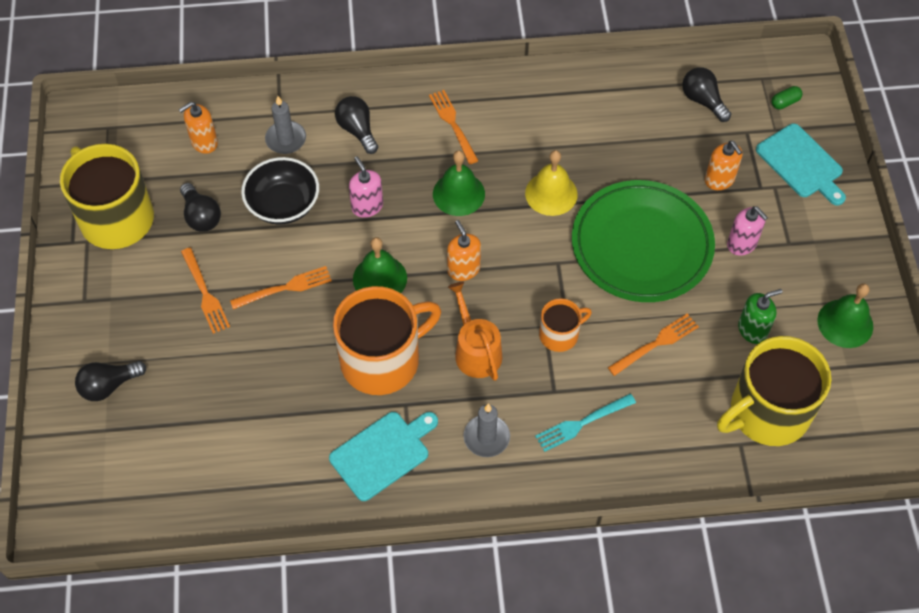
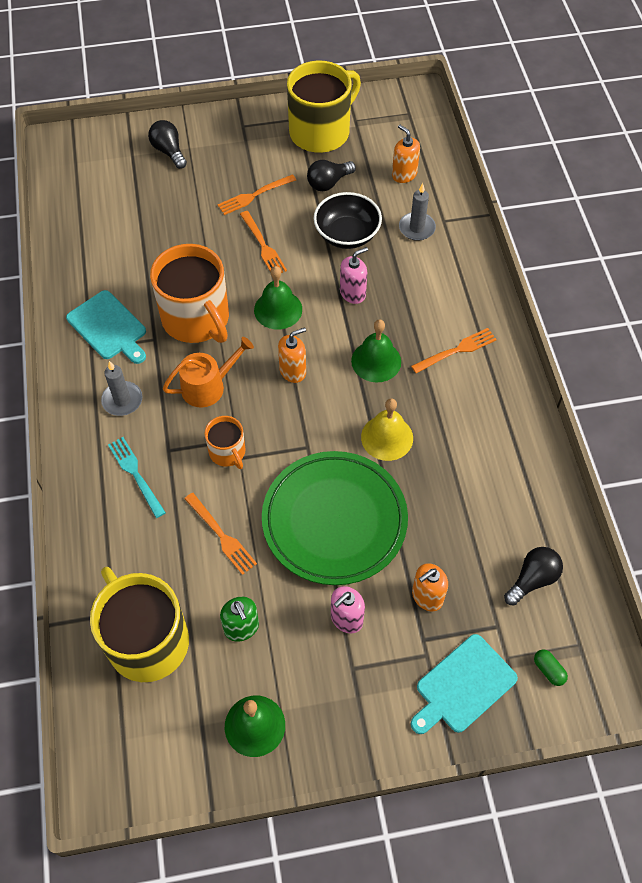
camera: 85 degrees right, 0 degrees up
black light bulb [335,96,378,154] -> none

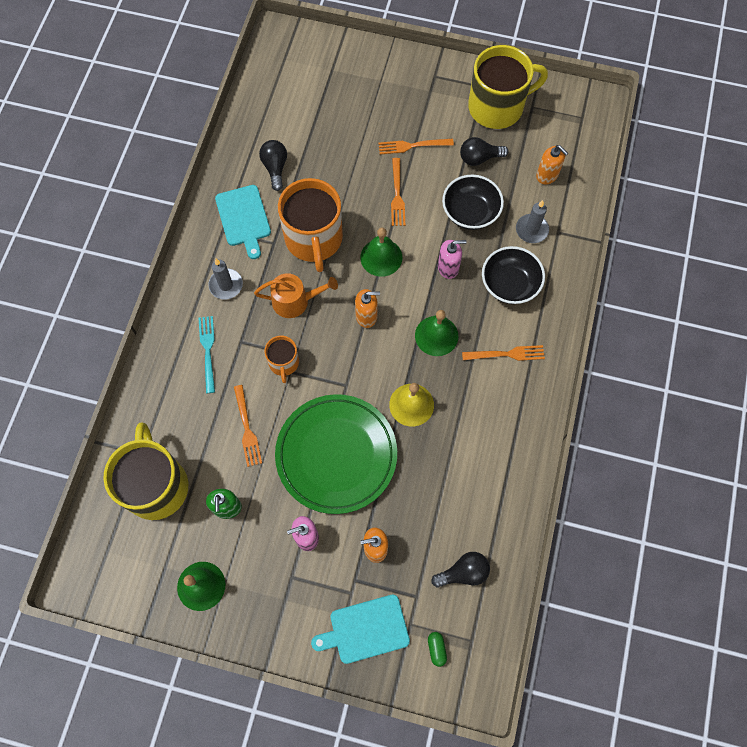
camera: 25 degrees right, 10 degrees up
black light bulb [148,120,187,169] -> black light bulb moved to [259,140,287,191]
orange soap dispenser [392,125,420,183] -> orange soap dispenser turned 150 degrees clockwise [536,145,568,184]
none -> black bowl [482,246,545,304]

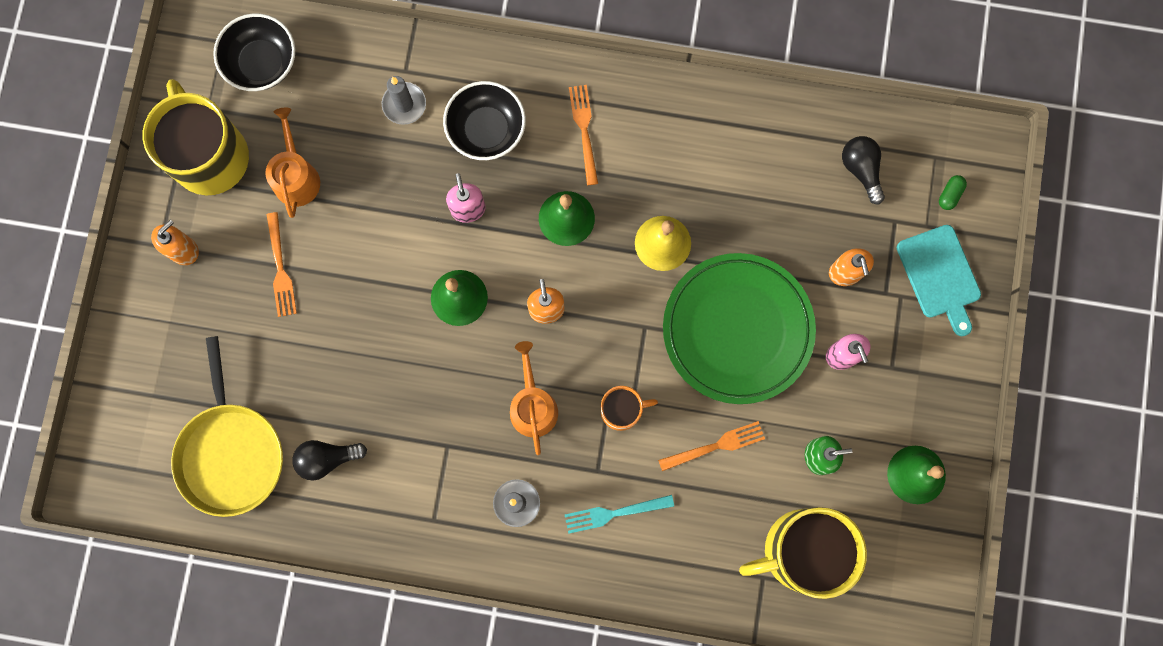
camera: 95 degrees left, 10 degrees up
turquoise cutting board [215,185,271,259] -> none
orange mug [278,178,343,272] -> none
orange fork [391,158,405,226] -> none
green capsule [428,632,447,667] -> green capsule turned 45 degrees counterclockwise [939,175,967,210]
black bowl [442,175,504,230] -> black bowl moved to [213,13,295,91]
black light bulb [460,137,509,166] -> orange watering can [265,108,320,218]
orange soap dispenser [536,145,568,184] -> orange soap dispenser moved to [151,220,199,265]
none -> yellow pan [171,336,283,517]

